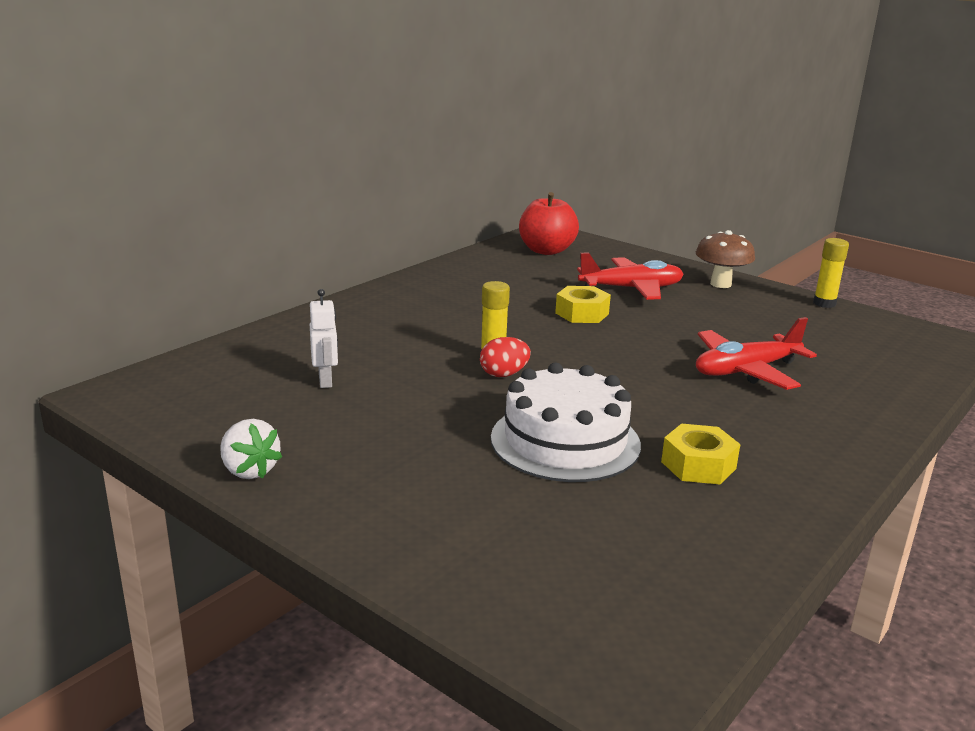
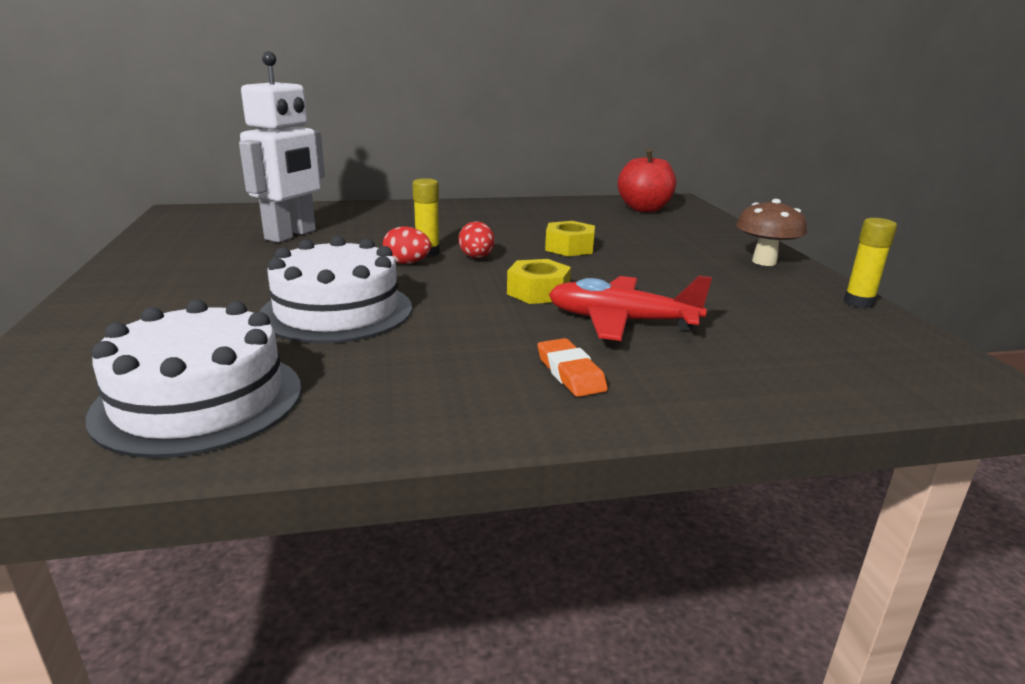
camera: 40 degrees right, 0 degrees up
white strawberry [220,419,282,479] -> none
white robot [310,289,338,388] -> white robot [239,51,325,243], size x2.09
red plane [577,252,684,300] -> none
yellow nut [661,424,741,485] -> yellow nut moved to [507,259,571,304]
none -> white cake [86,299,301,458]
none -> red egg [458,221,495,258]
none -> orange eraser [537,338,608,397]

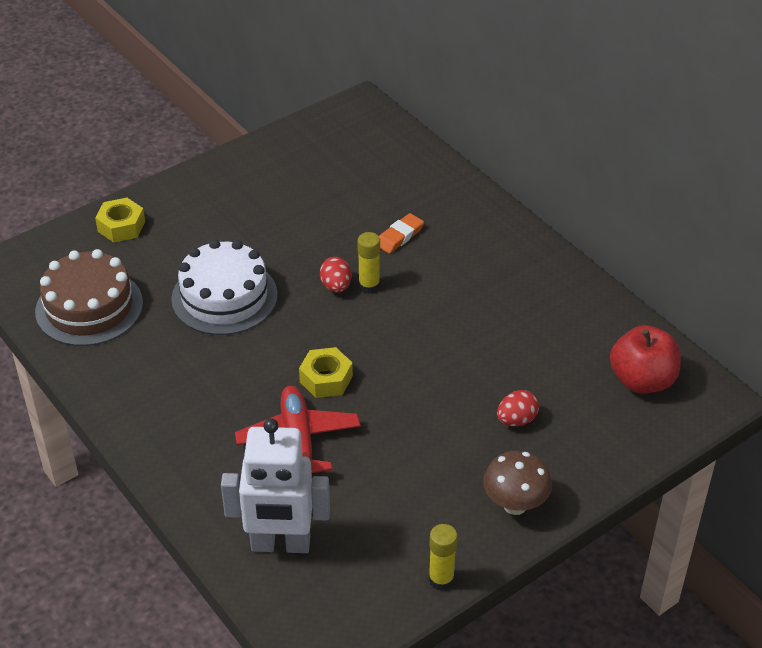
camera: 65 degrees right, 20 degrees up
white cake [86,299,301,458] -> brown cake [35,249,143,346]
white robot [239,51,325,243] -> white robot moved to [221,418,330,553]
red egg [458,221,495,258] -> red egg moved to [497,390,539,426]
orange eraser [537,338,608,397] -> orange eraser moved to [379,213,424,254]
yellow nut [545,221,595,256] -> yellow nut moved to [95,198,145,243]

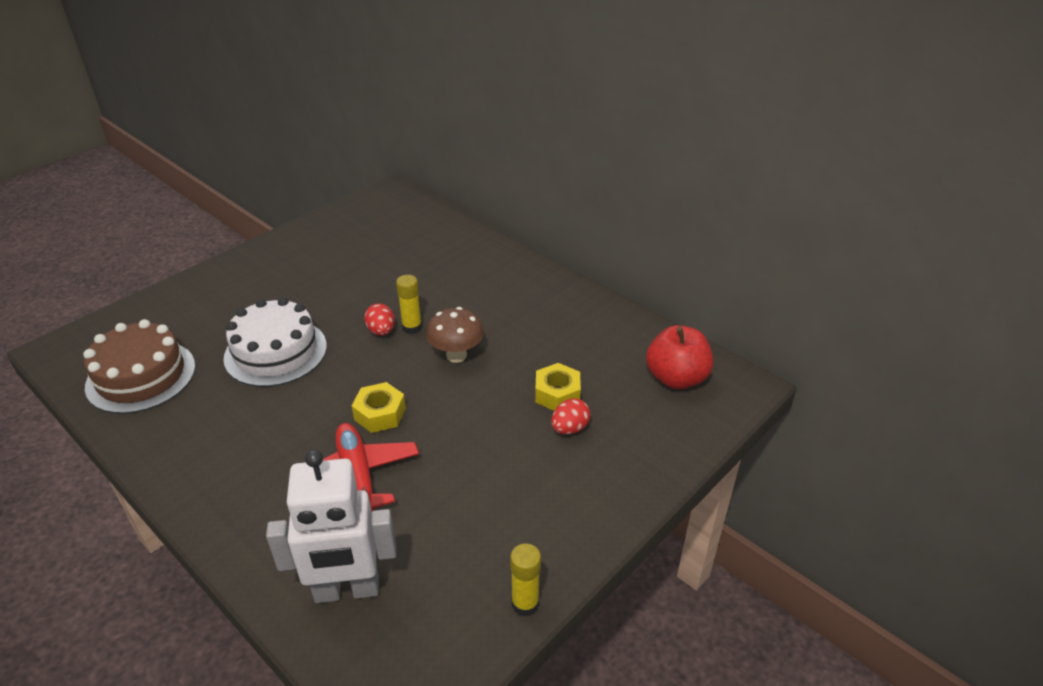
camera: 10 degrees left, 5 degrees down
yellow nut [95,198,145,243] -> yellow nut moved to [535,363,581,411]
orange eraser [379,213,424,254] -> none
brown mushroom [483,451,552,515] -> brown mushroom moved to [426,307,484,363]

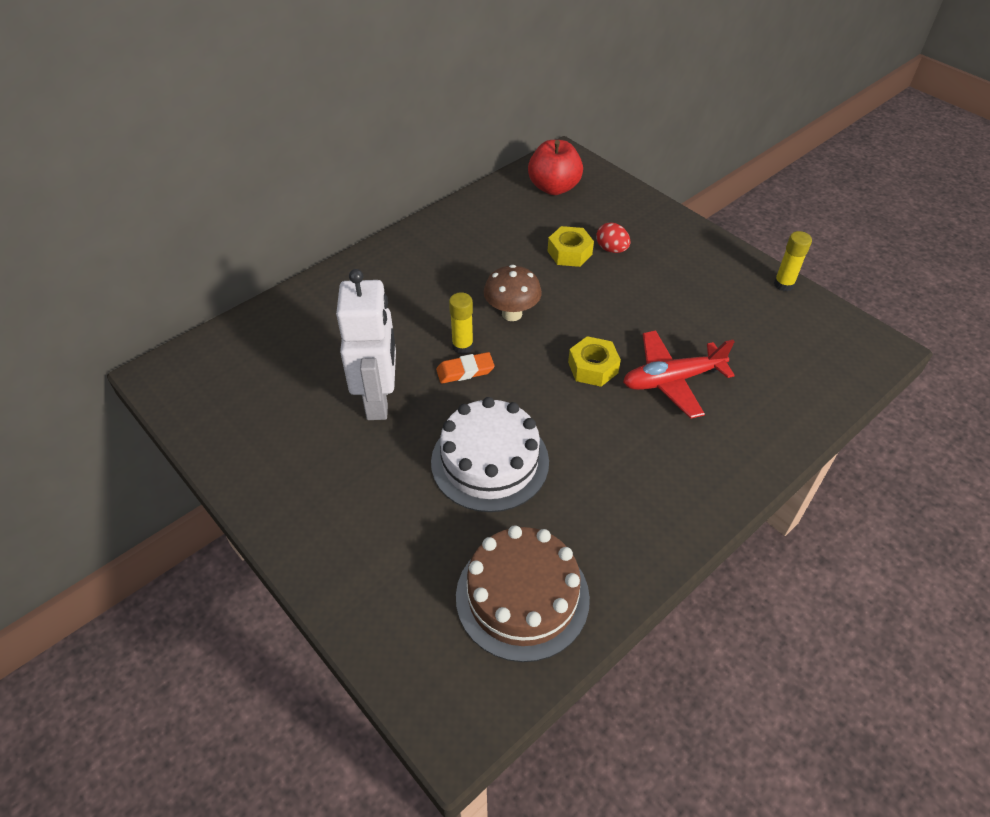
camera: 85 degrees left, 10 degrees up
white robot [266,450,396,603] -> white robot moved to [336,269,396,420]
red egg [364,304,395,336] -> orange eraser [436,352,495,384]

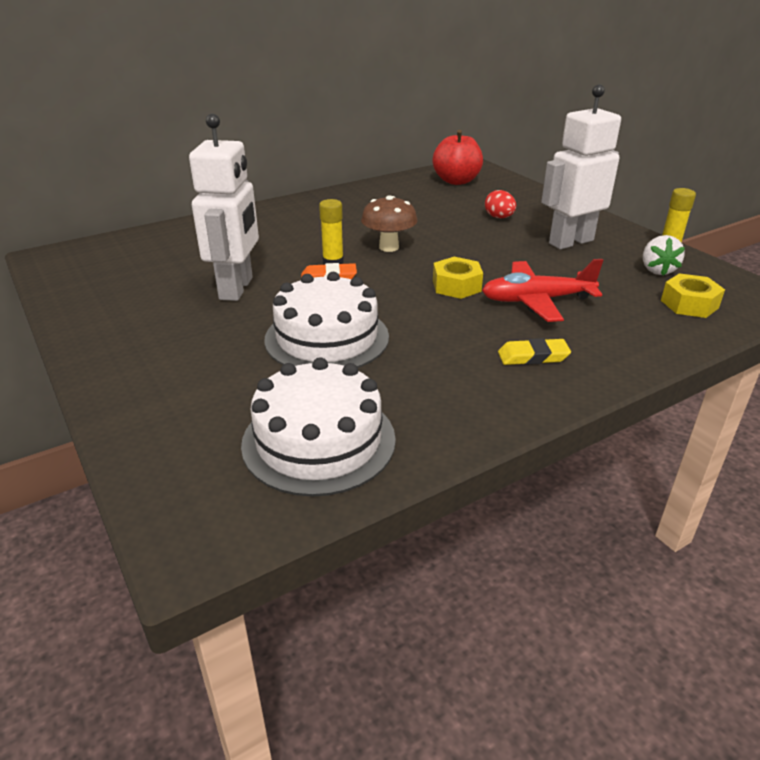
camera: 10 degrees right, 15 degrees down
brown cake [456,525,590,662] -> white cake [241,357,396,497]
yellow nut [548,226,594,267] -> yellow nut moved to [661,273,725,318]
none -> yellow eraser [498,338,571,365]
none -> white robot [541,84,621,249]
none -> white strawberry [643,235,685,275]

